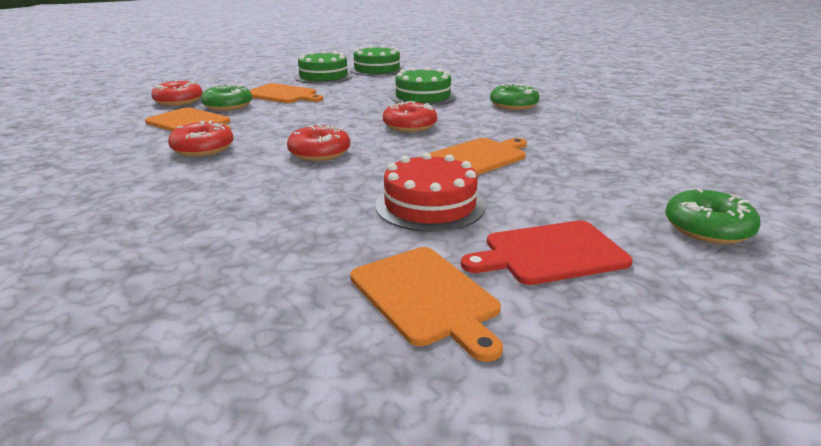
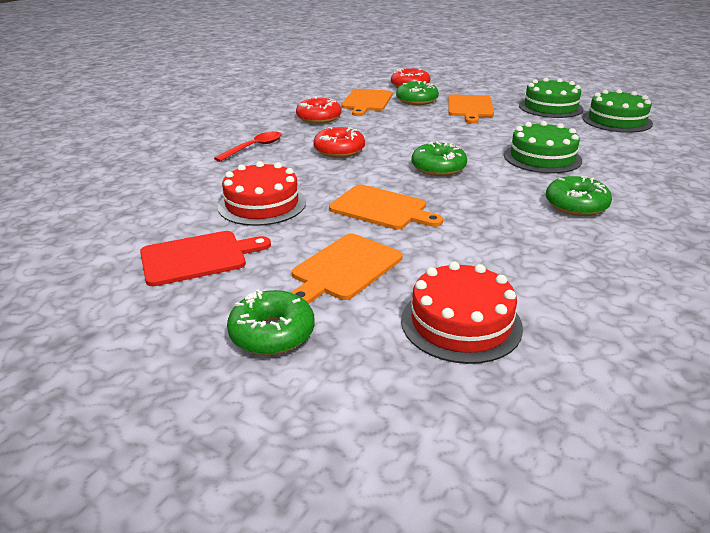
camera: 70 degrees right, 5 degrees up
orange cutting board [350,247,503,362] -> orange cutting board moved to [291,234,402,304]
red donut [383,101,437,132] -> green donut [412,141,467,176]
red cutting board [461,221,633,285] -> red cutting board turned 105 degrees clockwise [140,231,271,286]
none -> red spoon [214,131,282,162]
none -> red cake [401,262,523,364]

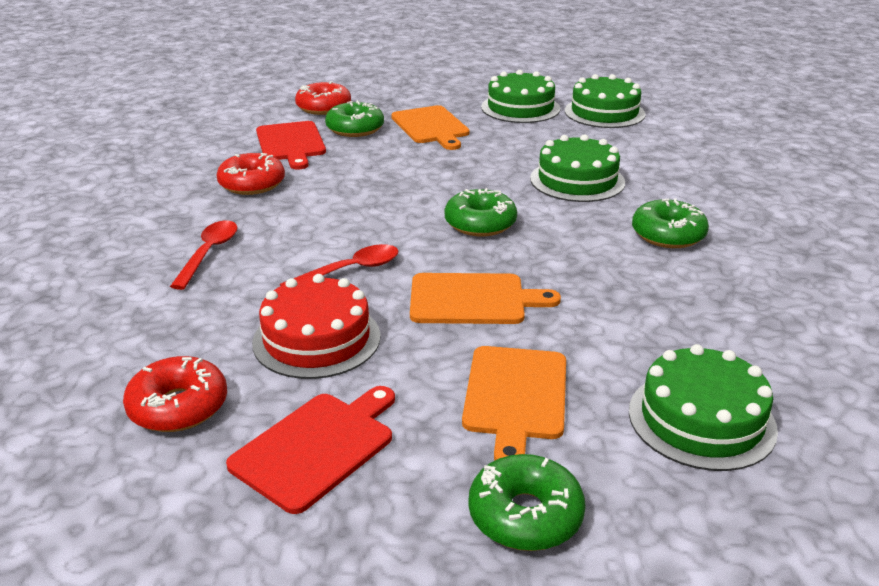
camera: 30 degrees left, 0 degrees up
red donut [313,127,365,158] -> red donut moved to [123,356,227,432]
orange cutting board [342,89,393,116] -> red cutting board [256,121,326,170]
red cake [401,262,523,364] -> green cake [629,344,778,471]
none -> red spoon [280,244,398,286]

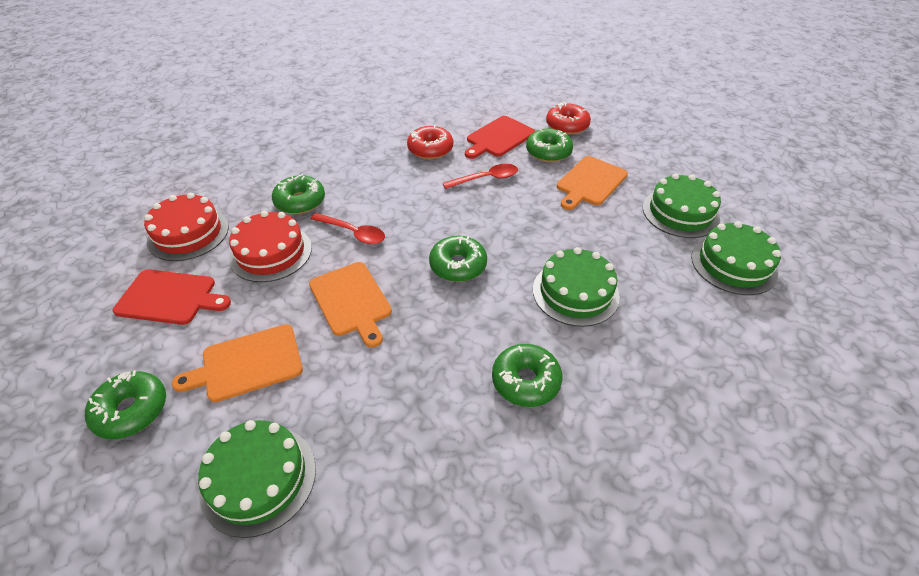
camera: 60 degrees right, 15 degrees up
red donut [123,356,227,432] -> red cake [144,193,229,261]
red spoon [170,221,237,290] -> red spoon moved to [443,164,518,189]
none -> green donut [272,174,325,214]

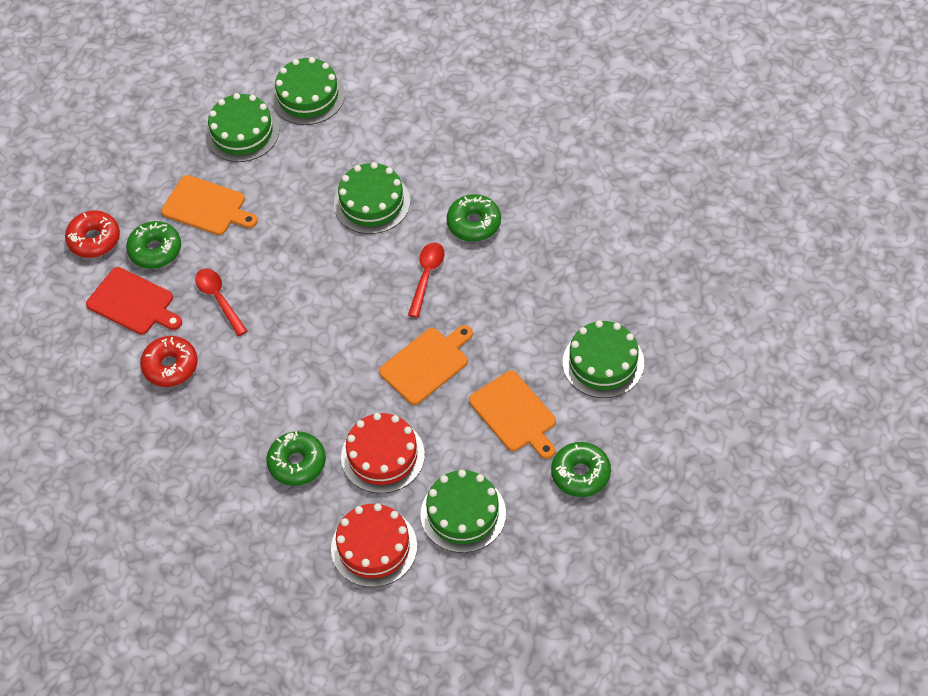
camera: 100 degrees left, 10 degrees up
red cutting board [113,270,231,325] -> green cake [420,470,506,553]
red spoon [311,213,385,244] -> red spoon moved to [408,243,445,318]
green donut [429,236,487,282] -> none

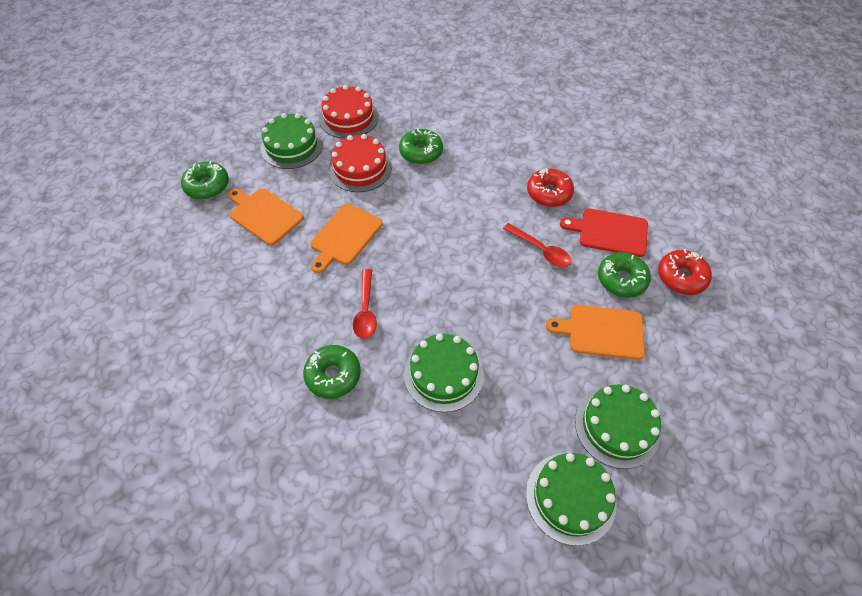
camera: 160 degrees right, 0 degrees up
green cake [563,320,644,398] -> none

